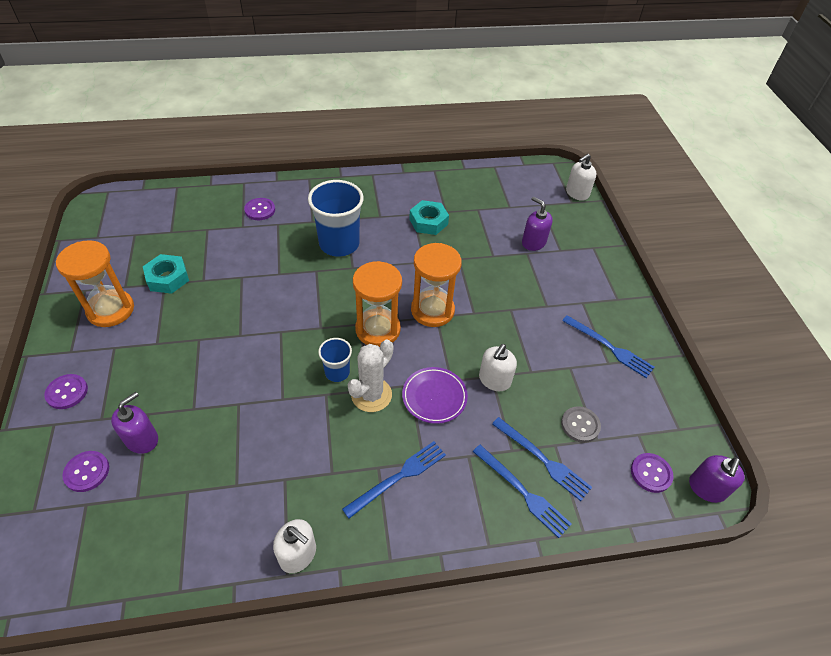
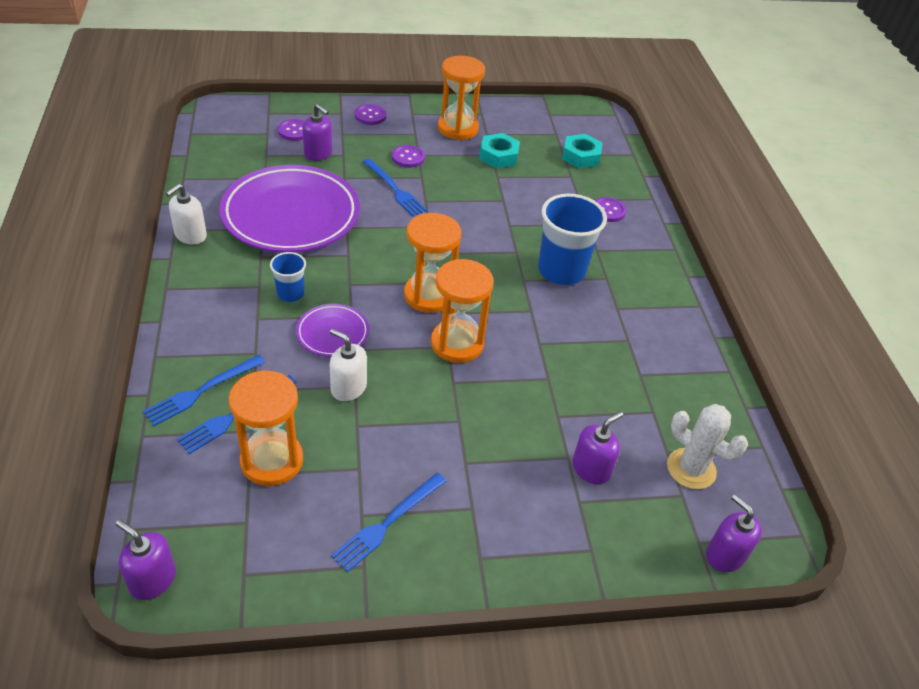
camera: 90 degrees right, 5 degrees down
blue cup [318,338,352,382] -> blue cup moved to [270,252,306,302]
blue fork [342,441,446,519] -> blue fork moved to [362,158,427,216]
white cactus [348,340,393,412] -> white cactus moved to [667,404,748,489]
turquoise nut [409,200,449,235] -> turquoise nut moved to [562,134,603,169]
grey button [561,406,601,443] -> orange hourglass [229,370,303,486]
white soap dispenser [566,154,597,201] -> purple soap dispenser [706,494,762,572]
purple button [631,453,674,493] -> purple button moved to [392,145,425,168]
none -> purple plate [219,165,360,253]

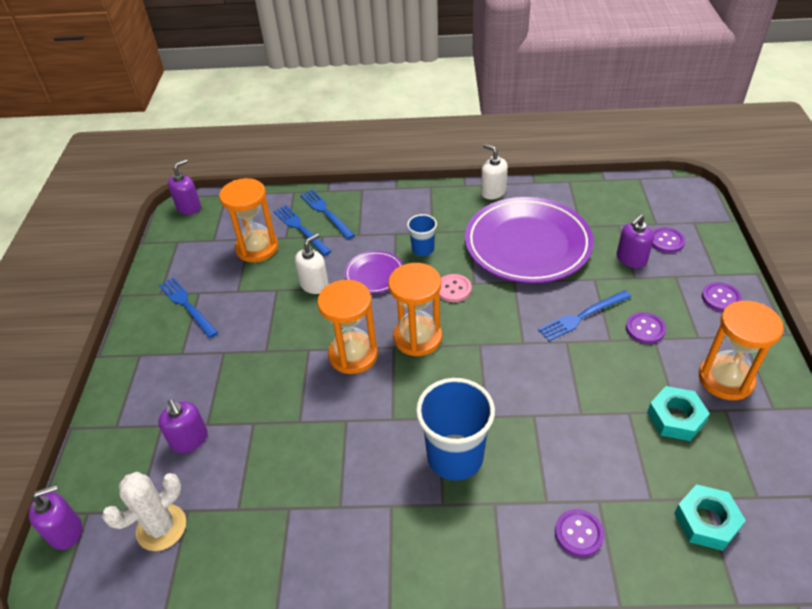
camera: 105 degrees right, 0 degrees up
none -> pink button [439,274,472,302]

